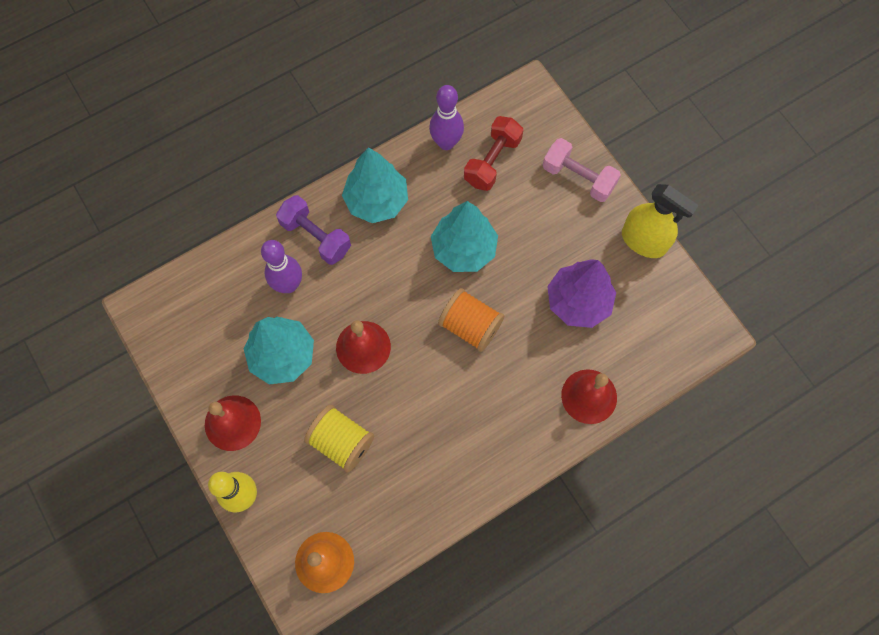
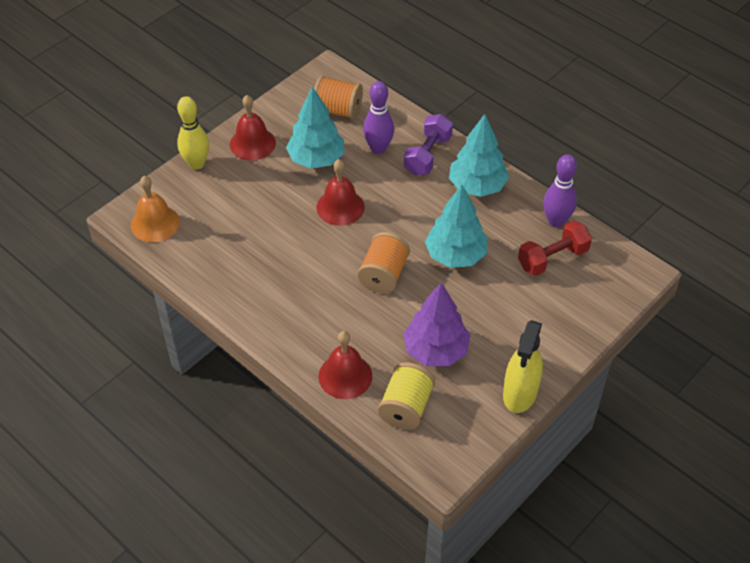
camera: 75 degrees right, 20 degrees down
yellow spool [304,405,374,473] -> yellow spool moved to [378,362,435,430]
red dumbbell [464,116,523,191] -> red dumbbell turned 45 degrees counterclockwise [518,221,592,276]
pink dumbbell [543,138,621,202] -> none
none -> orange spool [314,76,363,119]

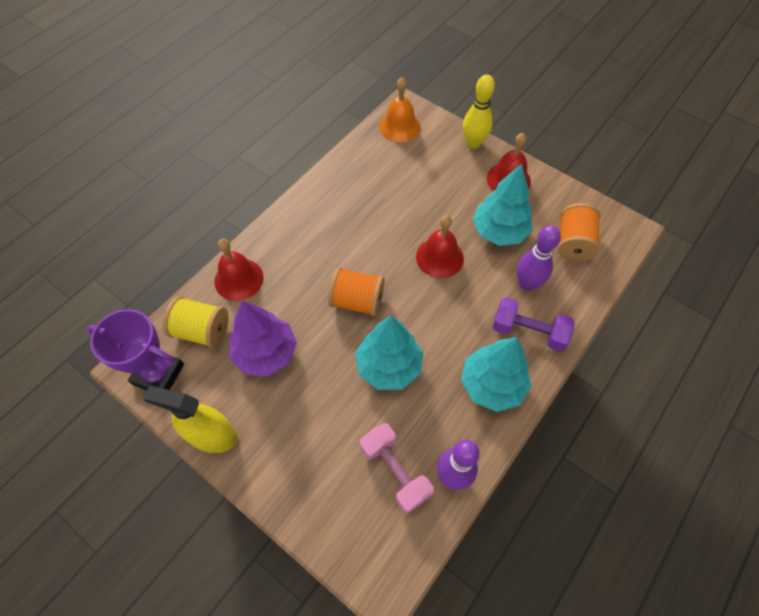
camera: 85 degrees right, 10 degrees up
red dumbbell [518,221,592,276] -> pink dumbbell [360,423,434,513]
none -> purple trophy [87,309,184,390]

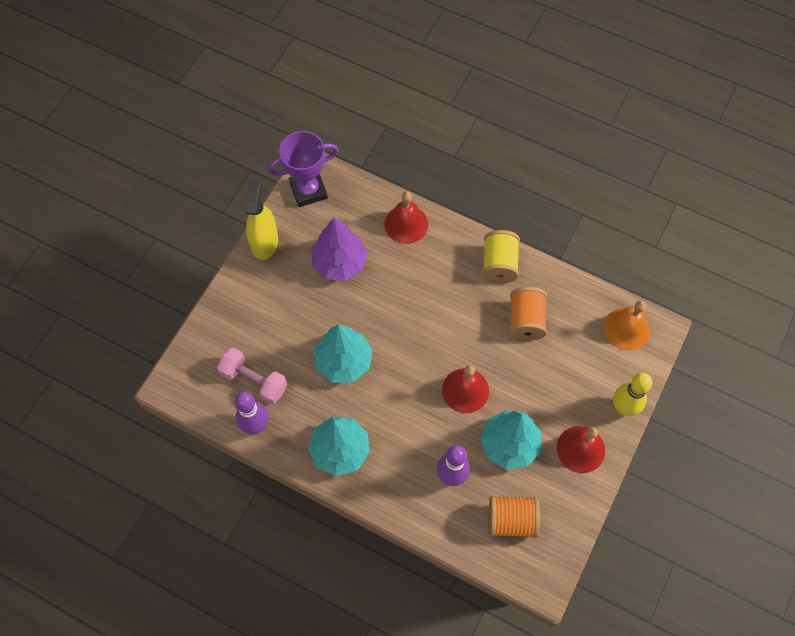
camera: 80 degrees right, 5 degrees up
purple trophy [87,309,184,390] -> purple trophy turned 60 degrees clockwise [268,131,339,207]
yellow spool [163,297,228,348] -> yellow spool moved to [482,230,520,283]
orange spool [328,267,385,316] -> orange spool moved to [509,287,547,340]
pink dumbbell [360,423,434,513] -> pink dumbbell turned 75 degrees clockwise [217,347,287,404]
purple dumbbell [493,297,574,352] -> none

